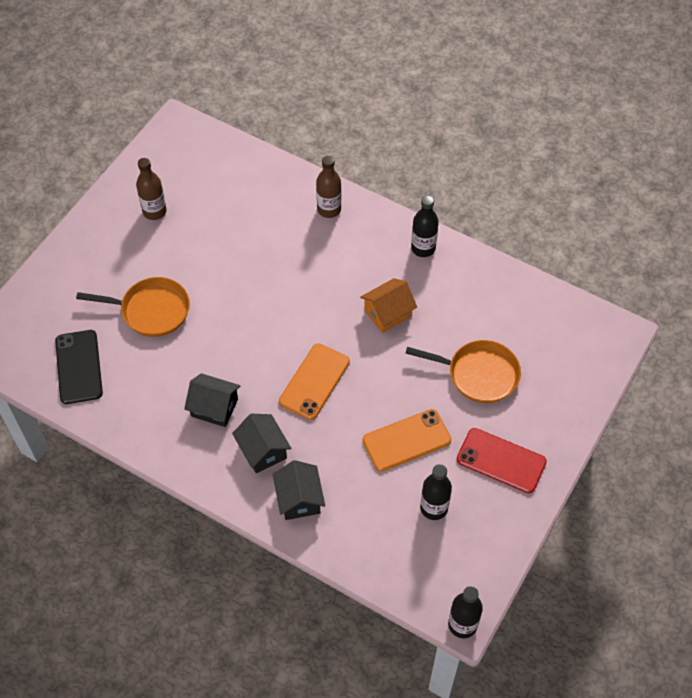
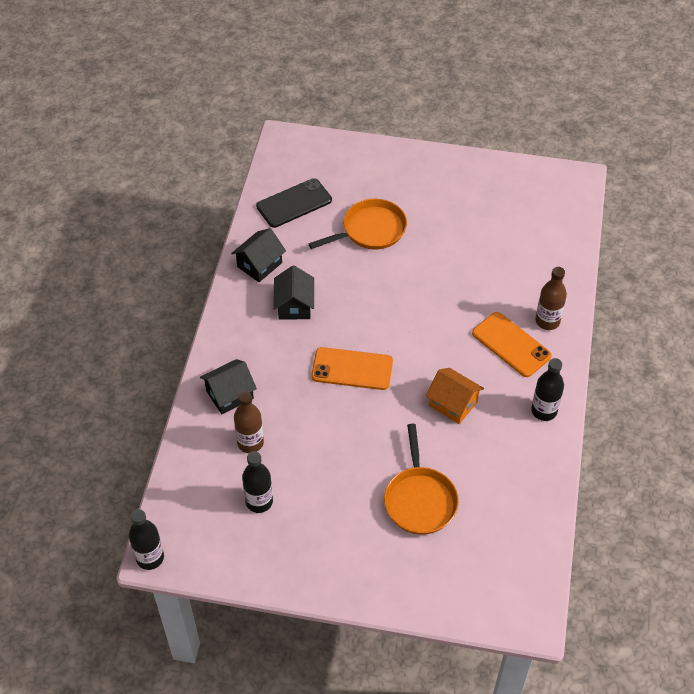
camera: 70 degrees right, 5 degrees down
orange pan [76,277,190,337] -> orange pan turned 105 degrees counterclockwise [309,199,407,250]
brown bottle [136,158,167,220] -> brown bottle moved to [234,391,264,453]
black house [232,413,291,473] -> black house moved to [231,228,286,282]
orange phone [363,409,451,472] -> orange phone moved to [472,312,552,377]
red phone [457,428,547,493] -> none

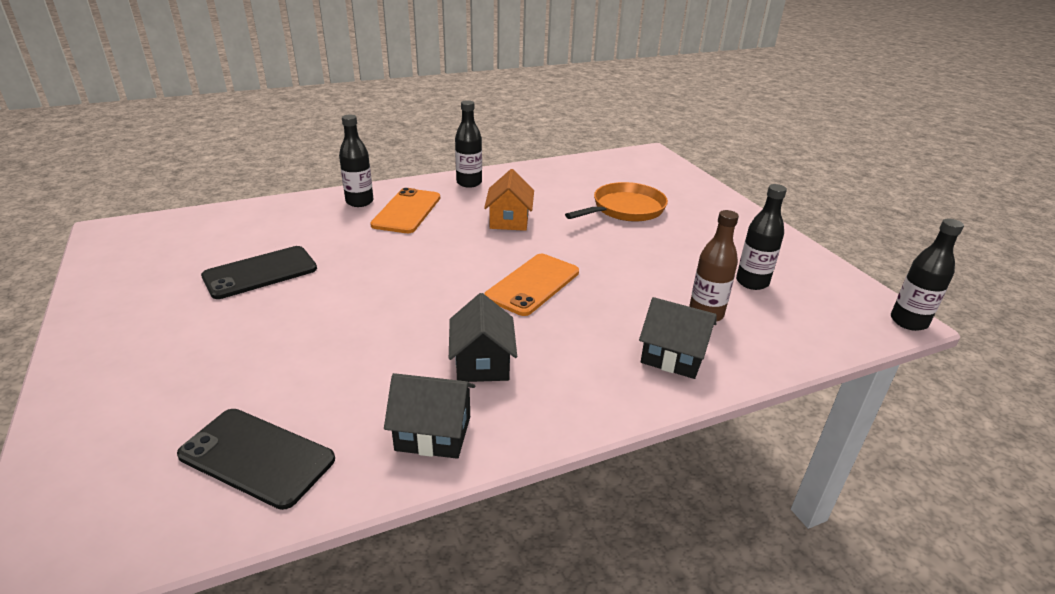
camera: 125 degrees left, 20 degrees down
black house [273,266,314,320] -> black house turned 60 degrees counterclockwise [449,293,517,382]
orange pan [309,199,407,250] -> none
orange phone [311,347,393,390] -> orange phone turned 60 degrees clockwise [485,254,579,316]
brown bottle [535,267,567,330] -> black bottle [339,114,374,207]
none -> black phone [201,246,317,299]

